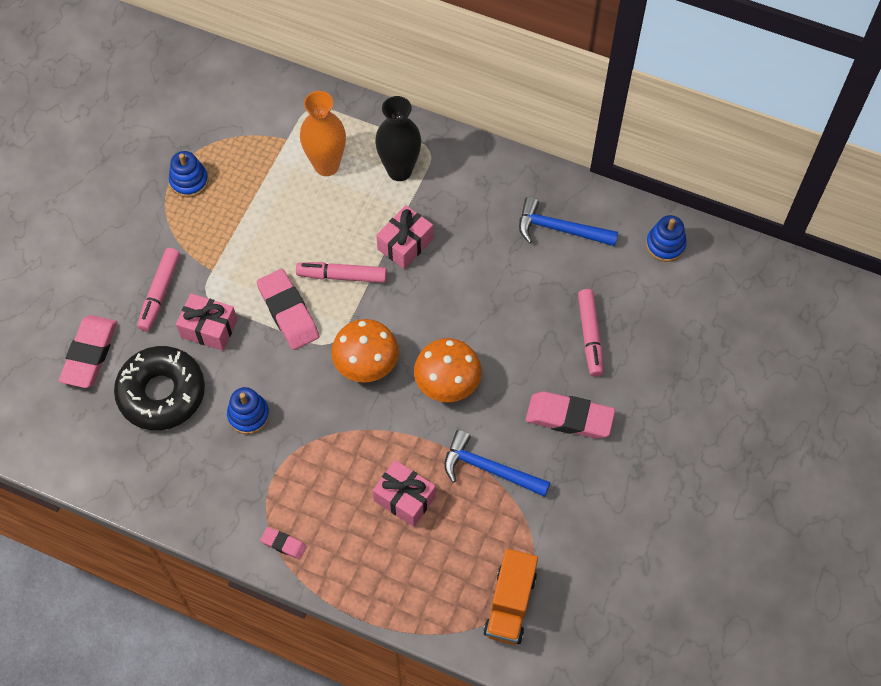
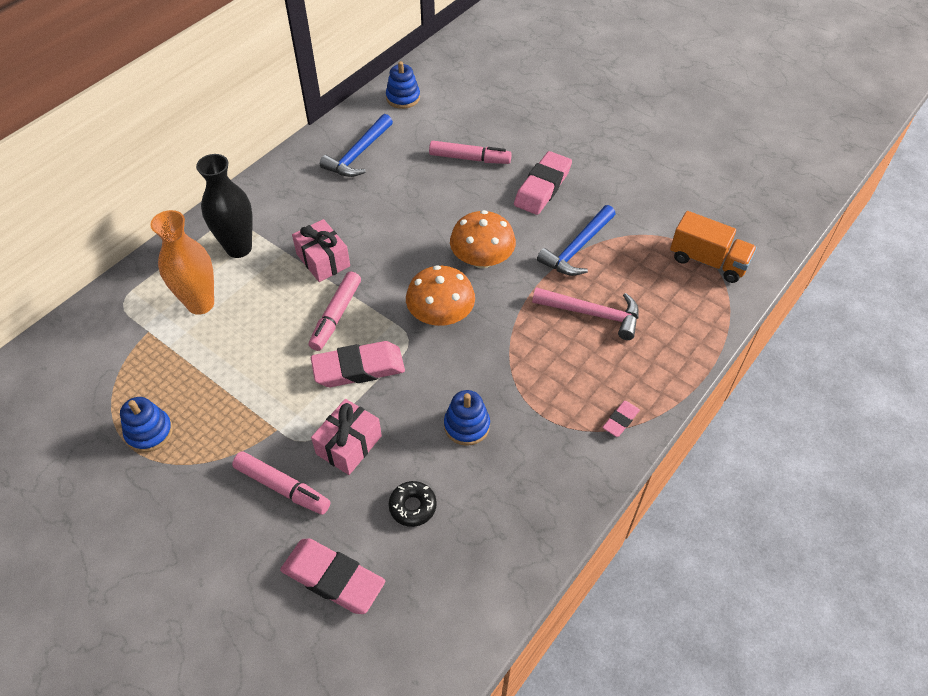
camera: 75 degrees left, 10 degrees down
black donut [114,346,205,430] -> black donut [388,481,437,527], size x0.45
pink gift [373,460,436,527] -> pink hammer [532,287,639,340]

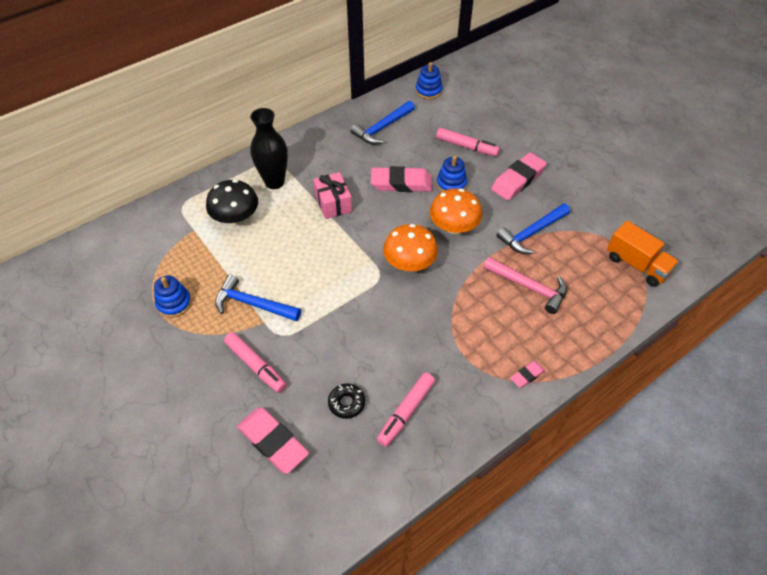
camera: 15 degrees right, 0 degrees up
orange vase [150,210,214,315] -> black mushroom [206,179,258,225]
pink marker [309,271,361,351] -> pink marker moved to [377,372,435,447]
pink eraser [311,341,405,387] -> pink eraser moved to [371,166,432,192]
pink gift [311,399,382,475] -> none
blue stacking toy [444,390,490,446] -> blue stacking toy moved to [437,156,467,192]
none -> blue hammer [215,274,301,321]

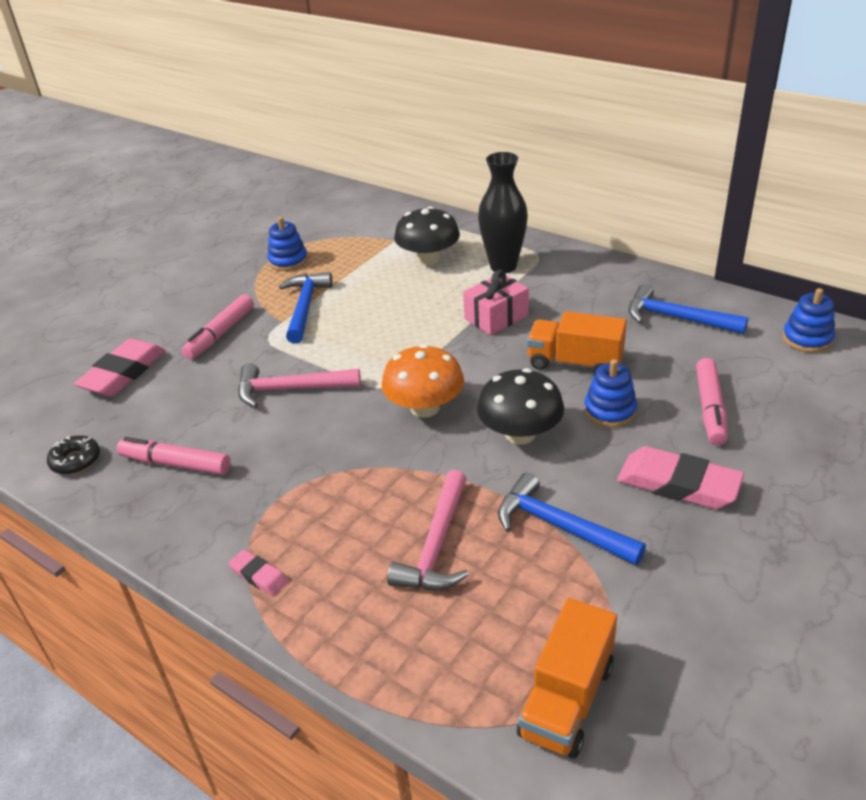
camera: 75 degrees right, 15 degrees down
black donut [328,383,365,419] -> black donut moved to [47,435,100,475]
pink eraser [371,166,432,192] -> orange truck [527,311,627,376]
orange mushroom [430,188,482,234] -> black mushroom [477,368,564,445]
none -> pink hammer [238,363,361,408]

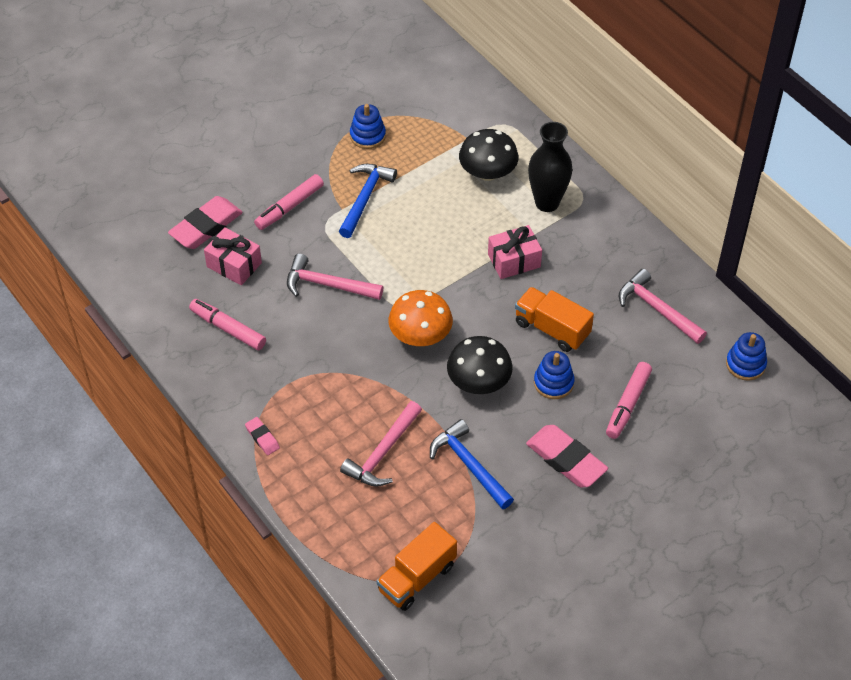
camera: 15 degrees right, 15 degrees up
black donut [47,435,100,475] -> none
blue hammer [628,284,748,334] -> pink hammer [619,269,707,344]
none -> pink gift [204,227,262,285]

